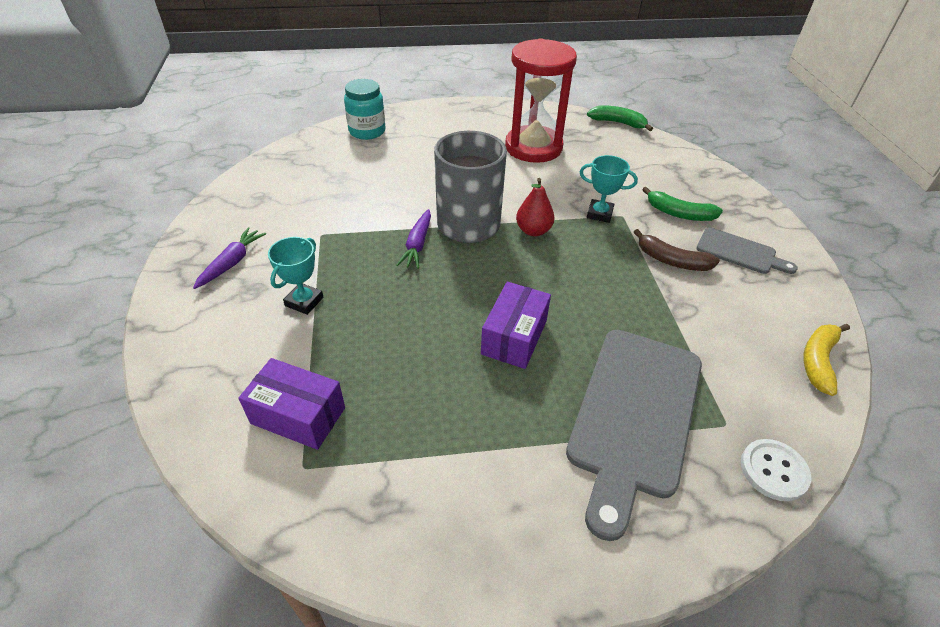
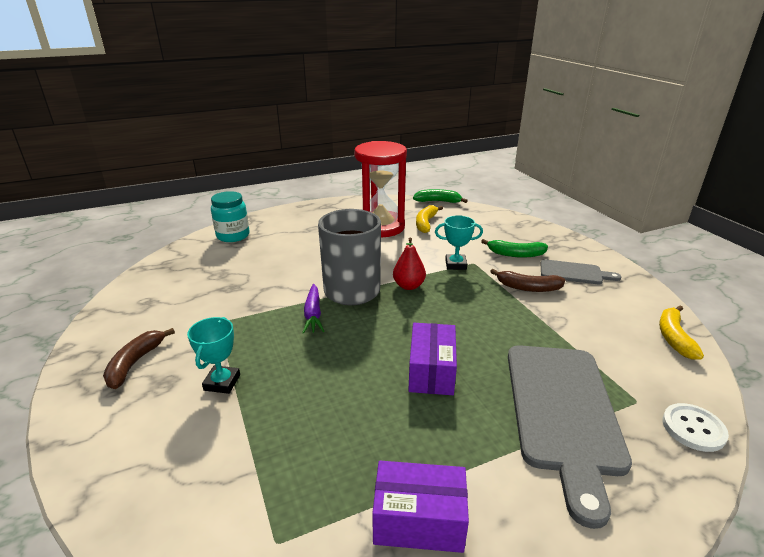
camera: 15 degrees left, 15 degrees down
purple carrot [193,227,266,289] -> brown banana [103,328,175,389]
purple box [238,358,345,450] -> purple box moved to [372,461,469,553]
none -> yellow banana [416,205,443,233]

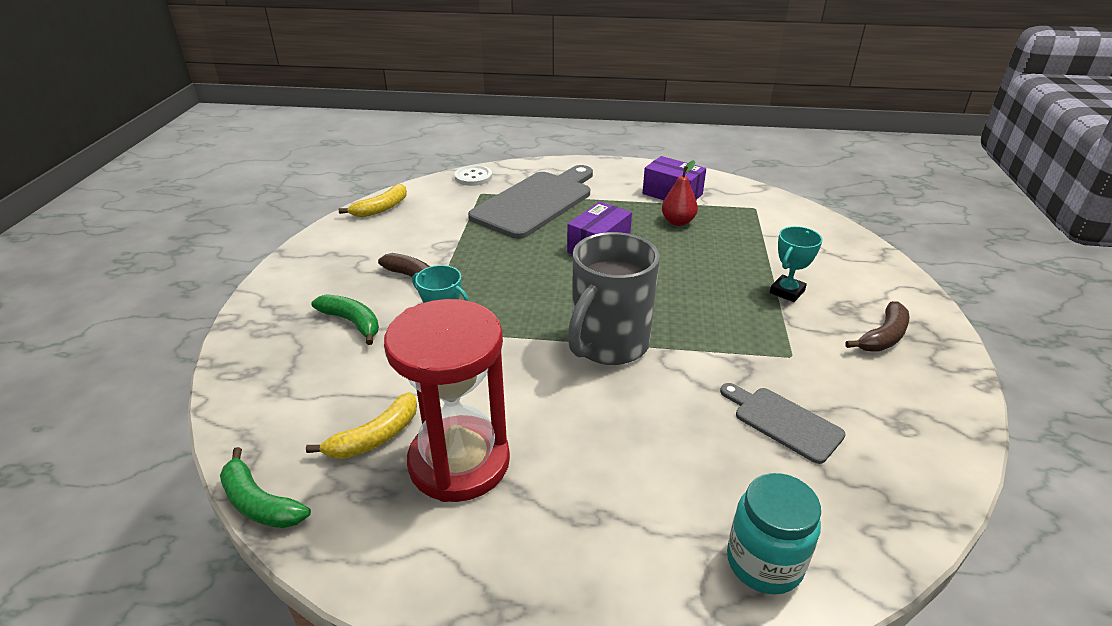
camera: 150 degrees left, 5 degrees up
purple carrot [302,284,324,334] -> none
red pear [393,237,426,290] -> red pear moved to [662,160,698,226]
grey cutting board [540,259,621,284] -> grey cutting board moved to [720,383,846,464]

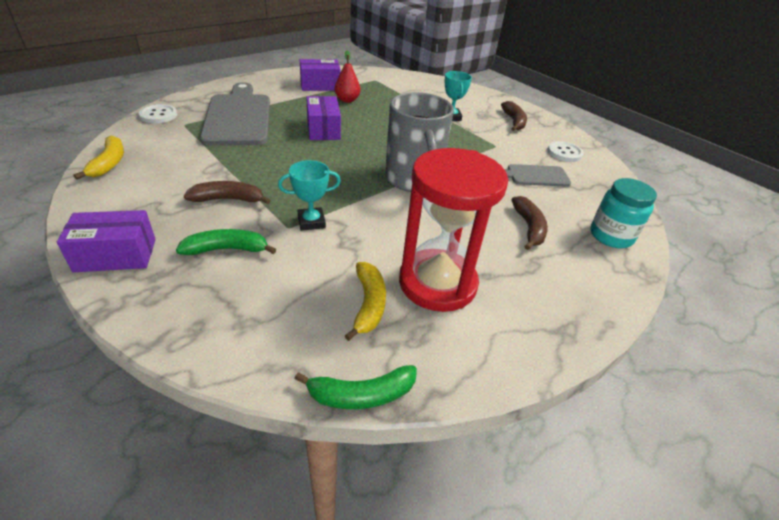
camera: 50 degrees left, 5 degrees up
none -> purple box [57,210,156,272]
none -> brown banana [512,196,548,250]
none -> white button [547,141,584,162]

